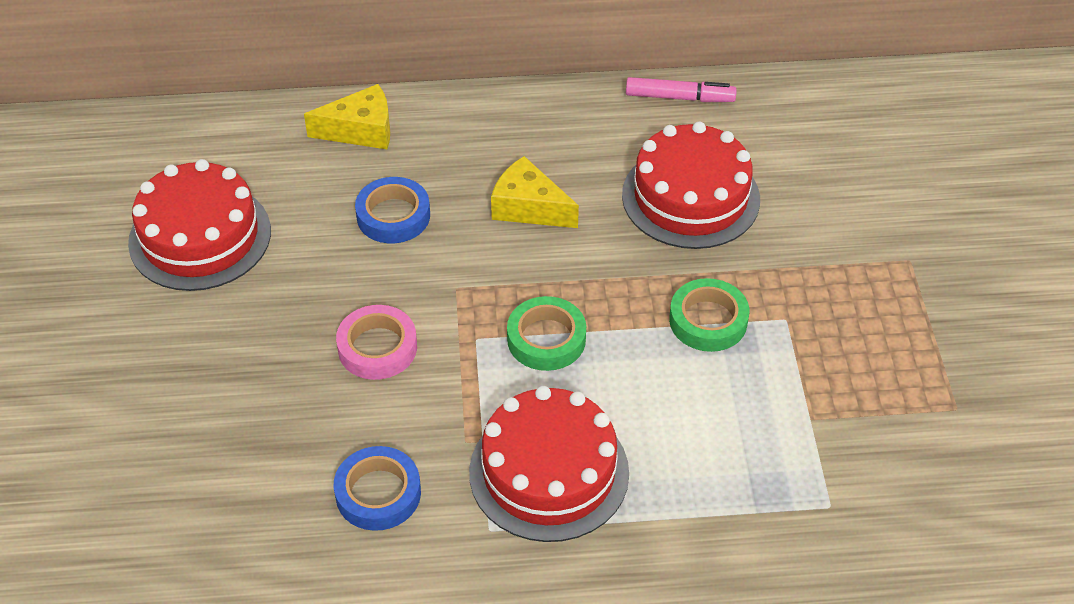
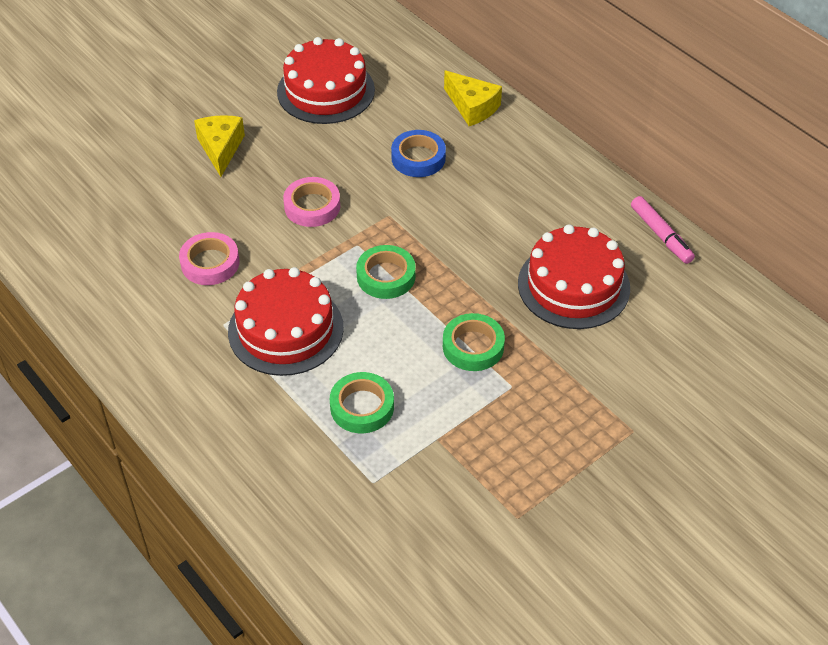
camera: 55 degrees right, 0 degrees up
blue tape [334,446,421,531] -> pink tape [179,232,239,285]
yellow cheese [491,156,579,228] -> yellow cheese moved to [194,115,245,177]
none -> green tape [330,372,394,433]

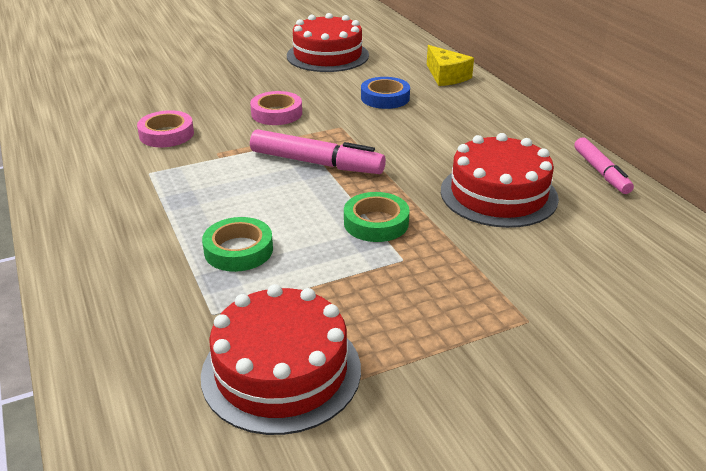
camera: 15 degrees right, 15 degrees down
yellow cheese [194,115,245,177] -> none
red cake [228,267,344,376] -> red cake moved to [201,284,361,435]
green tape [356,245,416,299] -> pink marker [250,129,386,174]

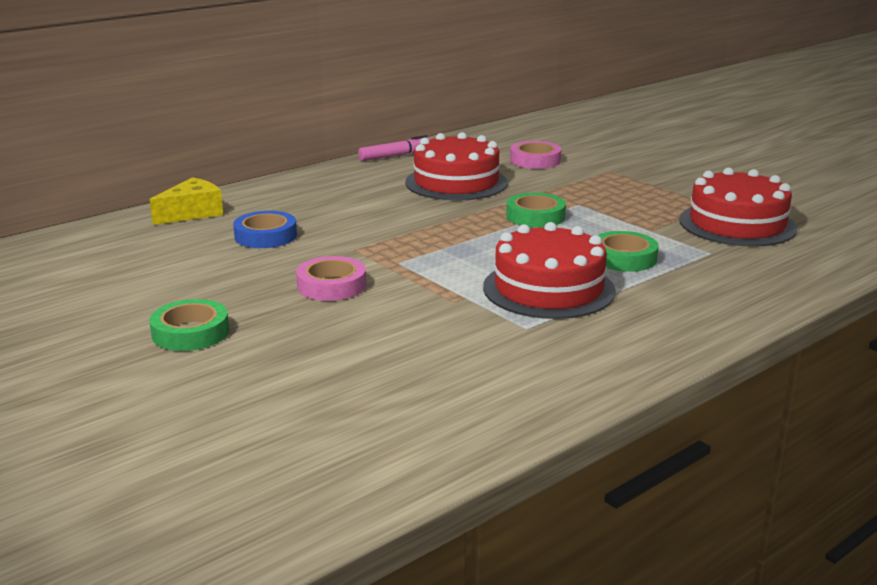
camera: 105 degrees left, 10 degrees down
pink tape [137,110,194,147] -> pink tape moved to [510,141,561,169]
pink marker [250,129,386,174] -> none
red cake [287,13,369,72] -> red cake moved to [483,222,616,319]
none -> green tape [149,299,229,351]

